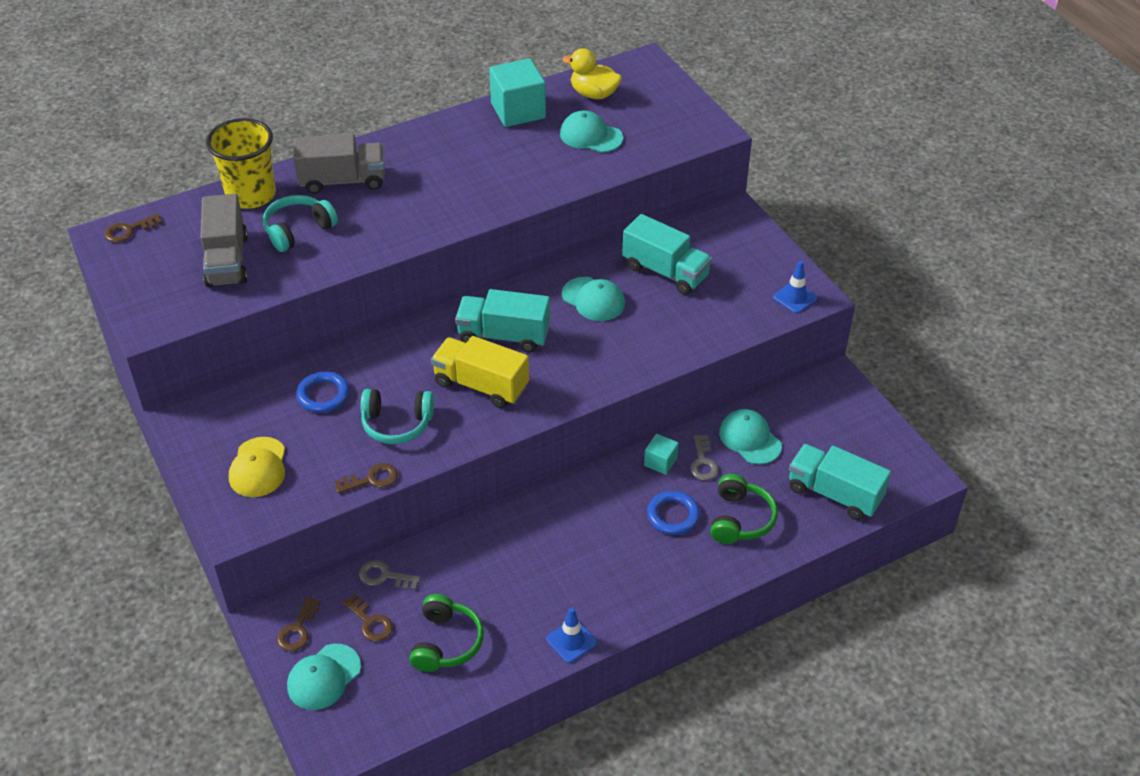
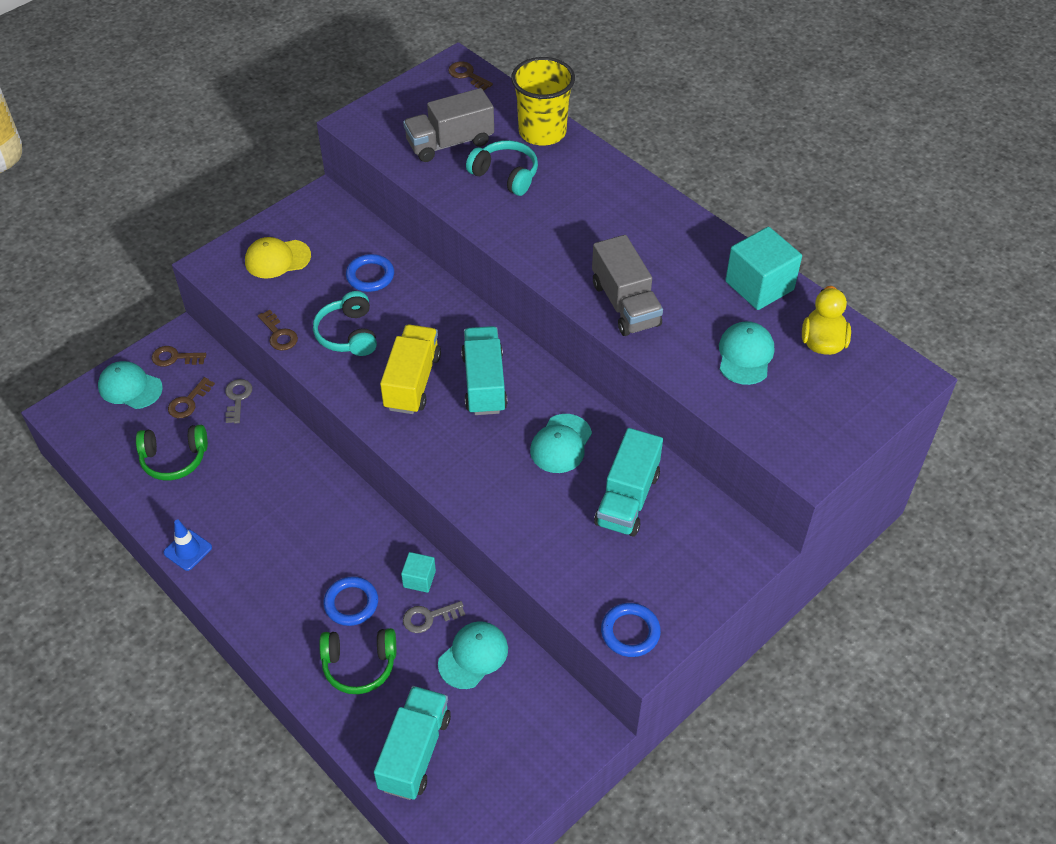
camera: 75 degrees right, 5 degrees up
grey truck [293,134,385,194] -> grey truck moved to [592,235,663,336]
blue traffic cone [773,260,818,314] -> blue ring [601,603,661,657]

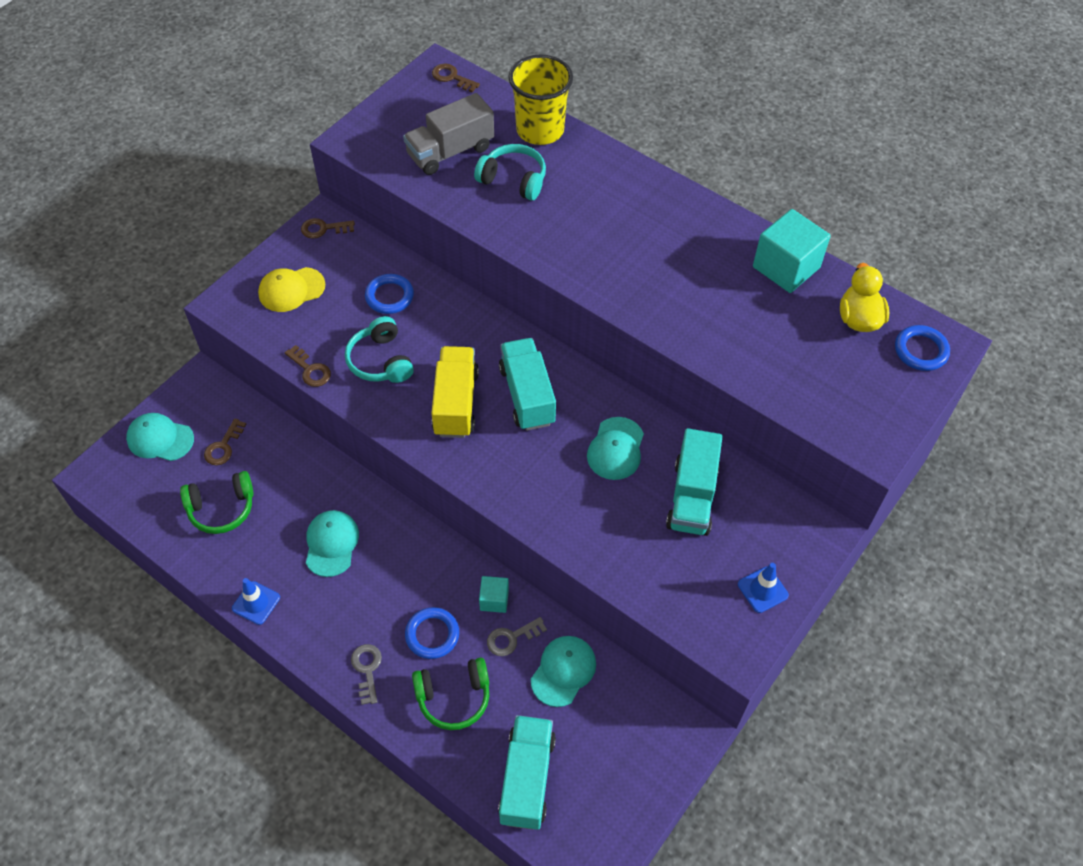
camera: 10 degrees left, 5 degrees up
brown key [152,346,206,367] -> brown key moved to [301,218,355,239]
grey key [225,379,252,423] -> grey key moved to [351,644,382,705]
grey truck [592,235,663,336] -> none
blue ring [601,603,661,657] -> blue ring moved to [895,325,950,371]
turquoise cap [719,321,774,385] -> turquoise cap moved to [306,510,359,577]
none -> blue traffic cone [738,563,789,613]

